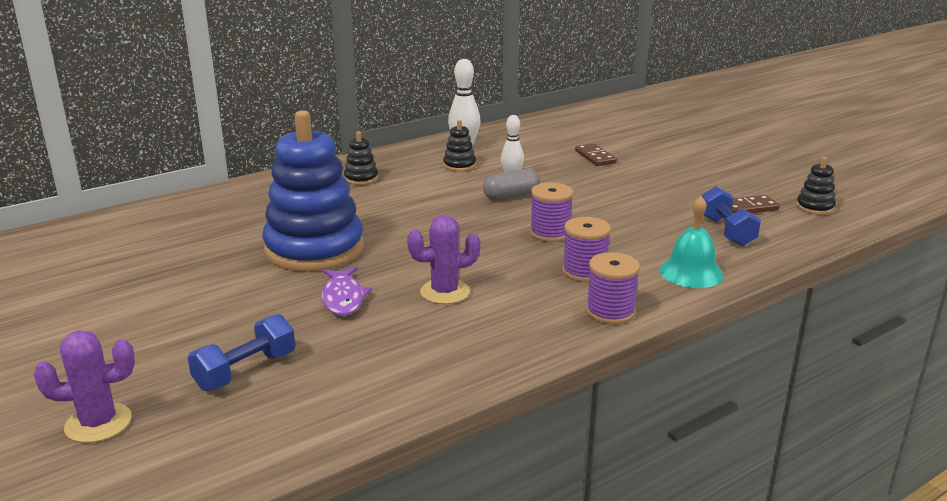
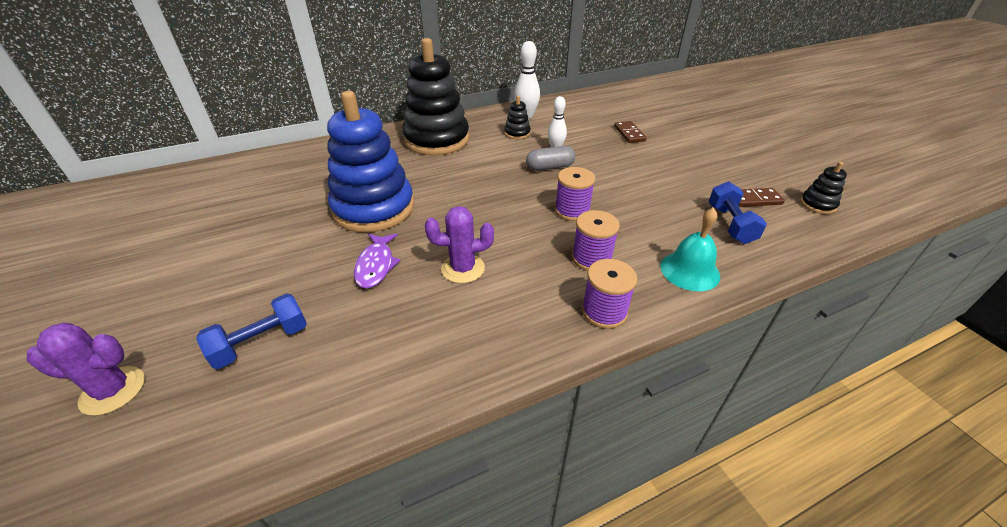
camera: 10 degrees right, 15 degrees up
black stacking toy [344,131,378,185] -> black stacking toy [402,38,470,155], size x2.43

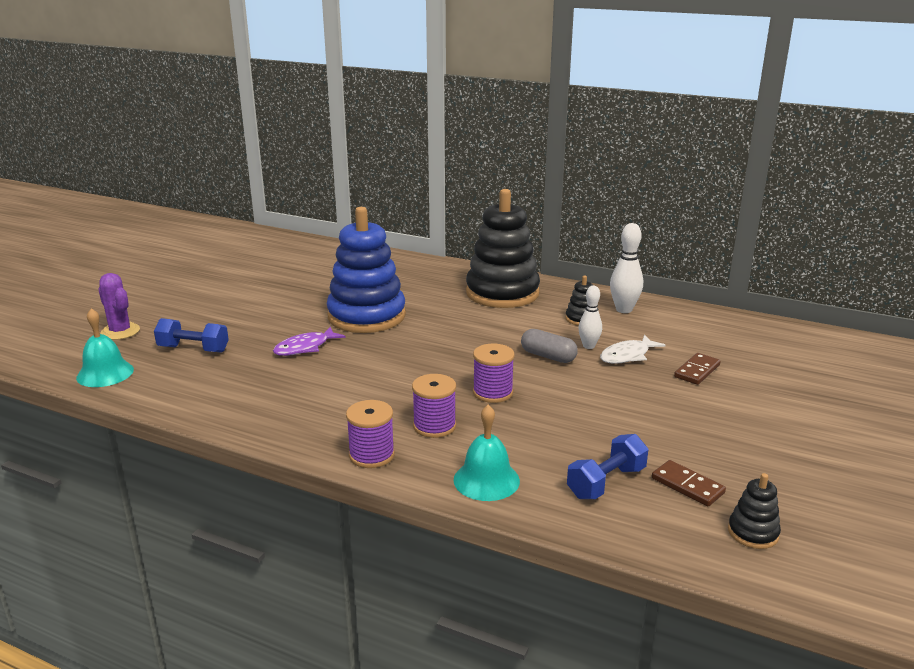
camera: 50 degrees right, 15 degrees down
purple cactus [425,206,494,283] -> none
none -> turquoise bell [76,308,134,387]
none -> white fish [600,335,666,364]

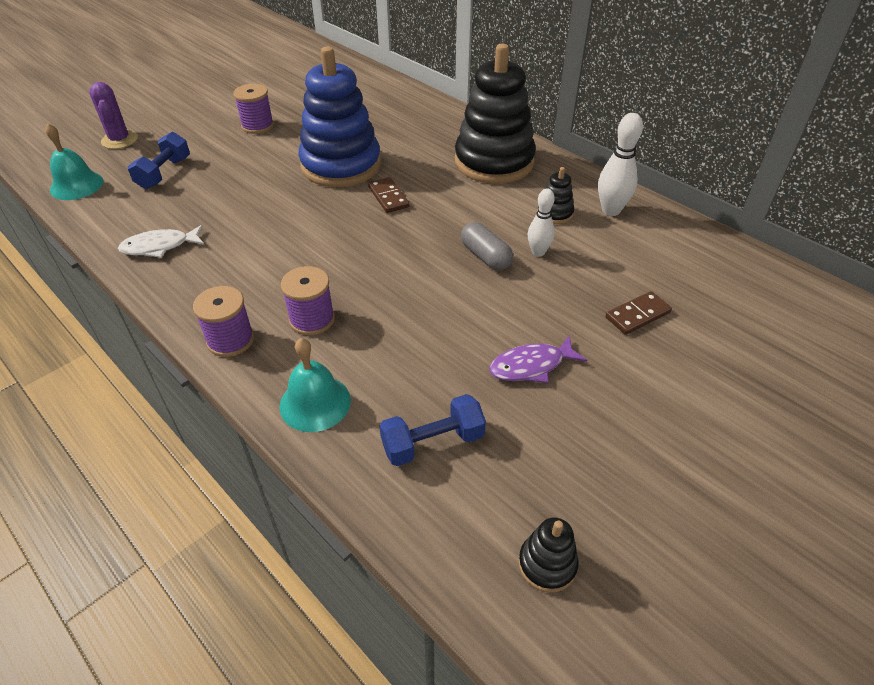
camera: 20 degrees right, 20 degrees up
blue dumbbell [154,318,229,353] -> blue dumbbell turned 75 degrees clockwise [128,132,190,189]
purple fish [273,327,345,356] -> purple fish moved to [489,335,587,383]
purple spool [473,344,515,403] -> purple spool moved to [233,84,274,134]
white fish [600,335,666,364] -> white fish moved to [118,225,204,258]
brown domino [652,460,726,506] -> brown domino moved to [368,177,409,213]

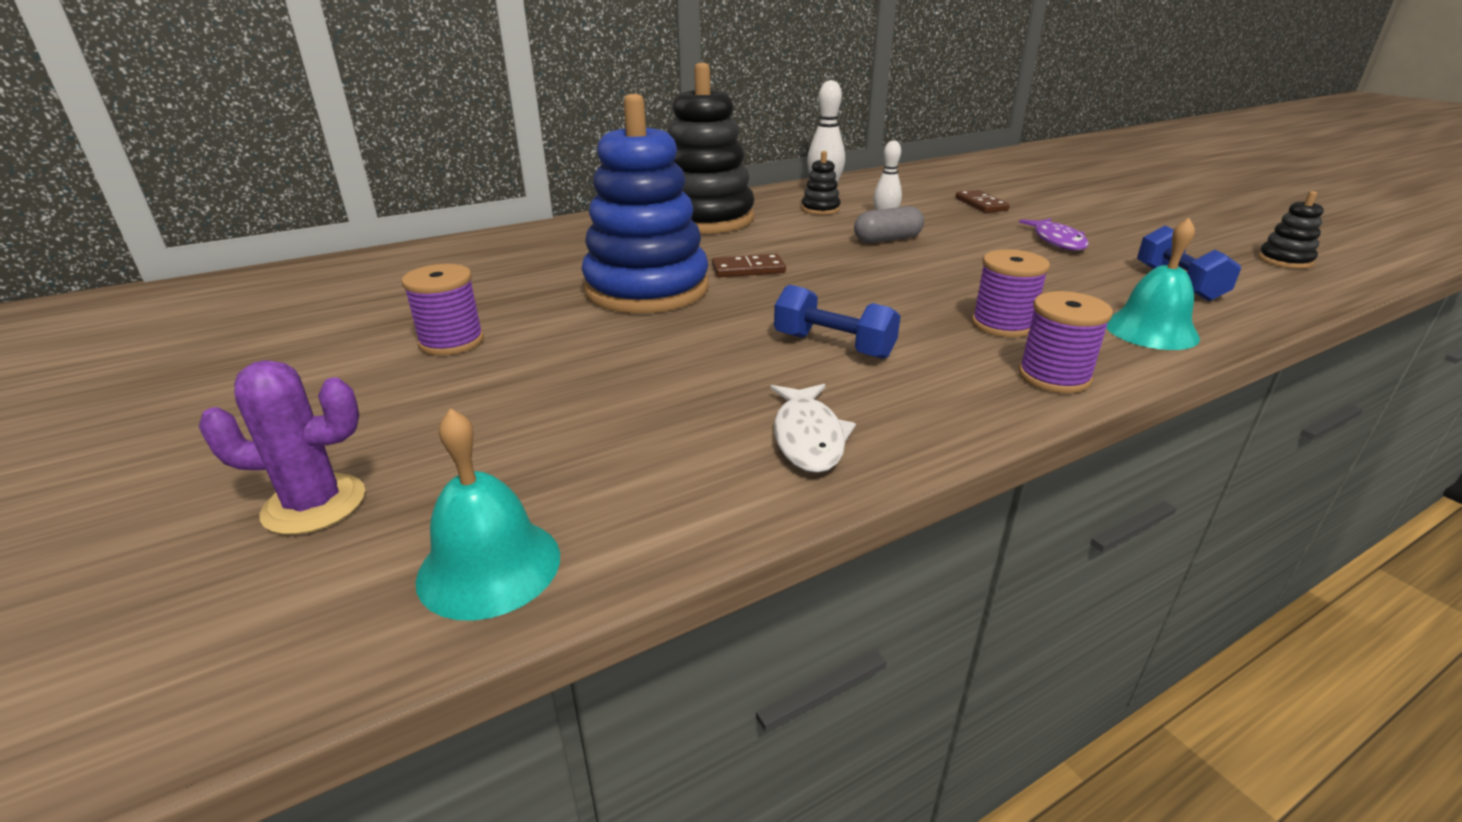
camera: 75 degrees left, 15 degrees down
blue dumbbell [128,132,190,189] -> blue dumbbell moved to [774,284,901,359]

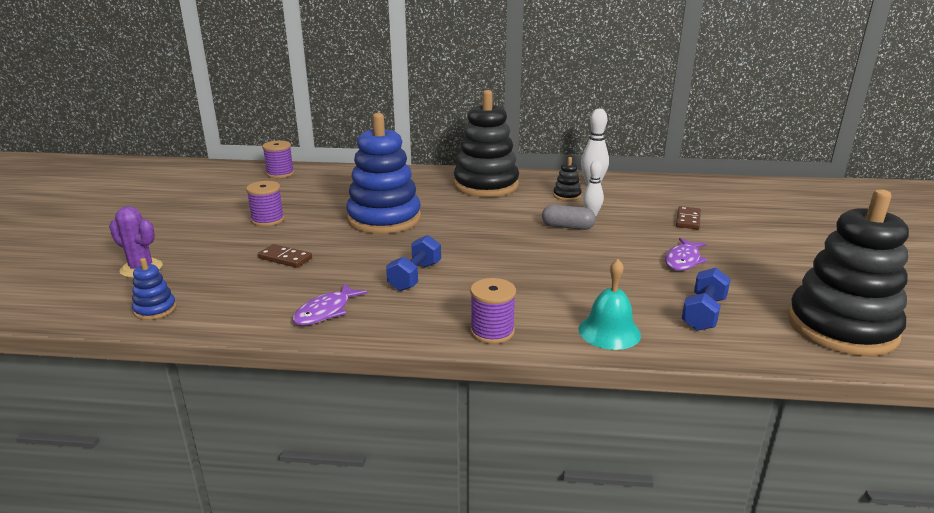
camera: 35 degrees right, 5 degrees down
turquoise bell [415,408,560,621] -> blue stacking toy [132,258,176,320]
brown domino [712,254,786,277] -> brown domino moved to [258,244,312,268]
white fish [770,384,856,473] -> purple fish [293,283,367,326]
blue dumbbell [774,284,901,359] -> blue dumbbell turned 45 degrees clockwise [386,235,441,291]
purple spool [972,250,1050,337] -> purple spool moved to [262,141,294,178]
black stacking toy [1258,191,1324,269] -> black stacking toy [788,189,909,356], size x2.43

